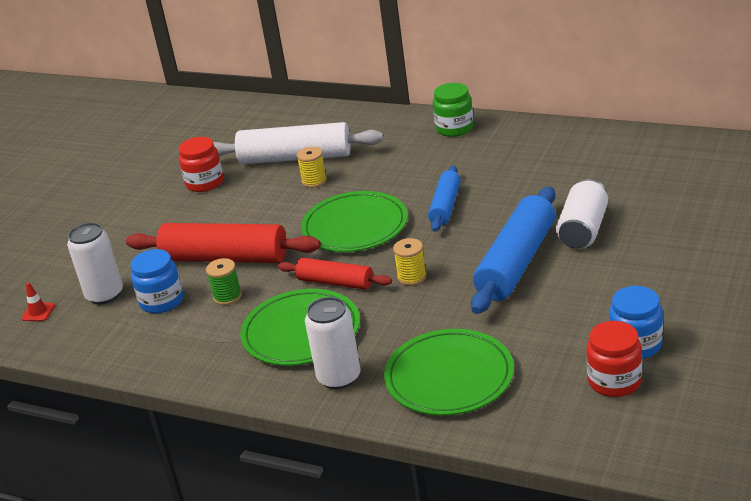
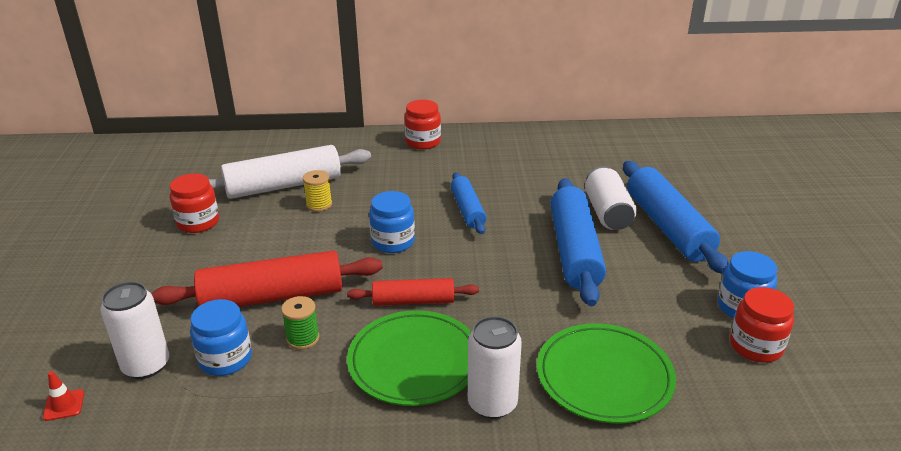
camera: 30 degrees left, 0 degrees up
green plate [301,191,408,252] -> blue jar [369,191,415,253]
yellow spool [393,238,427,286] -> none
green jar [433,83,474,137] -> red jar [404,100,441,150]
none -> blue rolling pin [623,161,729,274]

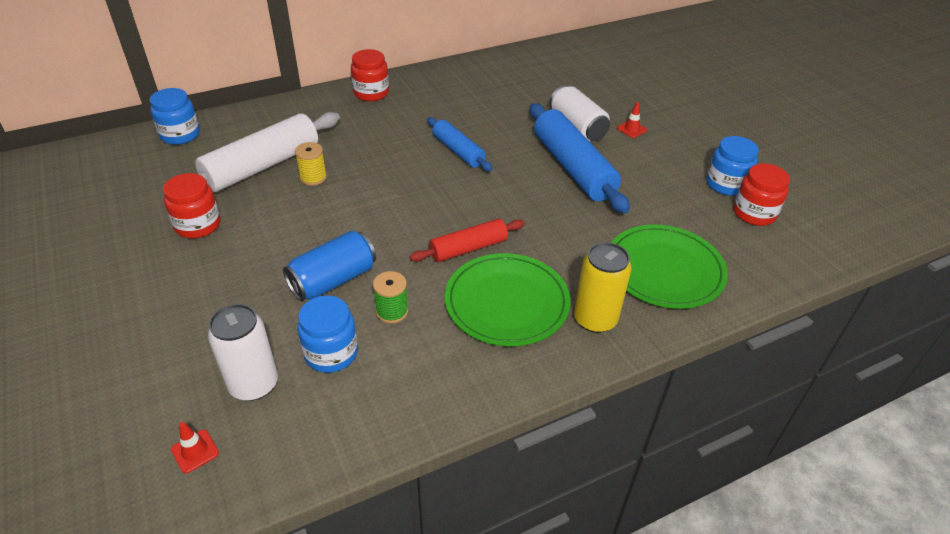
camera: 25 degrees left, 10 degrees up
red rolling pin [151,250,383,307] -> blue can [283,231,376,301]
blue jar [369,191,415,253] -> blue jar moved to [150,88,200,145]
white can [468,316,522,419] -> yellow can [574,242,632,333]
blue rolling pin [623,161,729,274] -> red traffic cone [617,102,647,138]

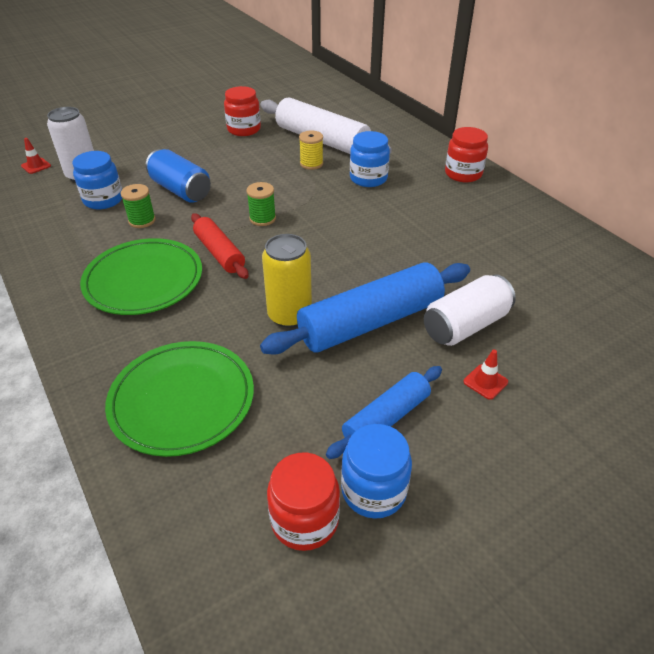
camera: 85 degrees right, 0 degrees up
blue jar [150,88,200,145] -> blue jar moved to [350,131,390,187]
blue rolling pin [427,117,493,171] -> blue rolling pin moved to [326,366,442,459]
yellow can [574,242,632,333] -> yellow can moved to [262,234,312,328]
none -> green spool [246,182,276,226]

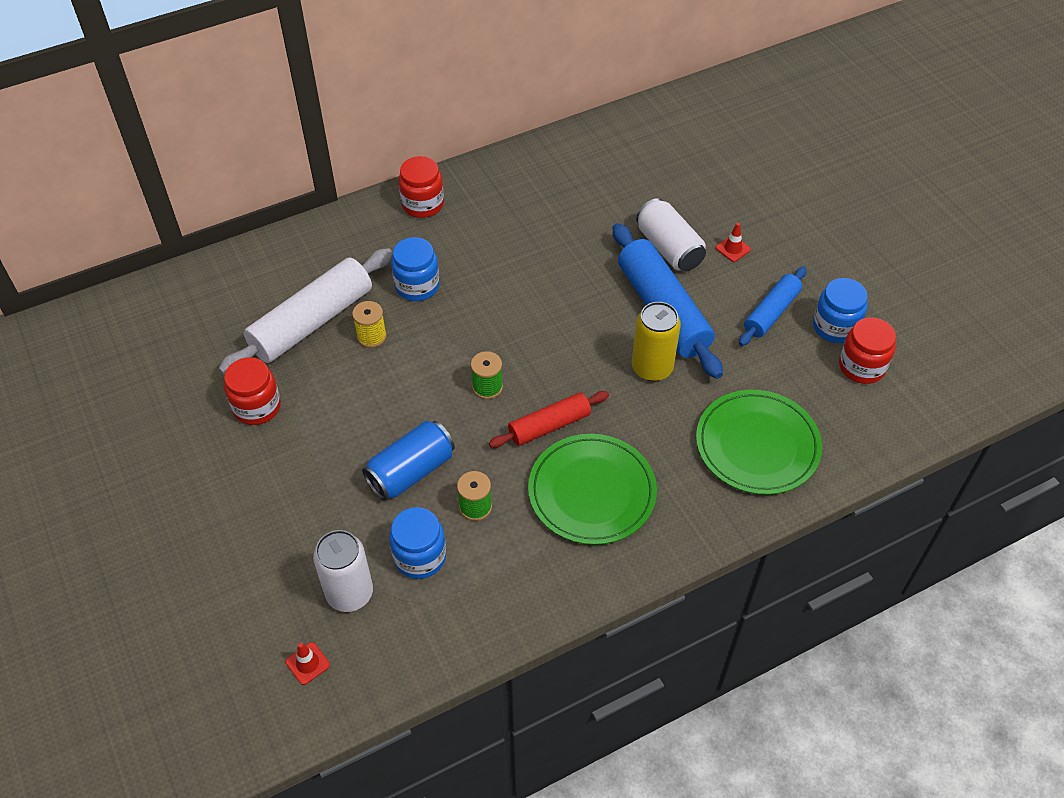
camera: 85 degrees left, 10 degrees up
blue rolling pin [326,366,442,459] -> blue rolling pin turned 75 degrees clockwise [739,267,807,346]

